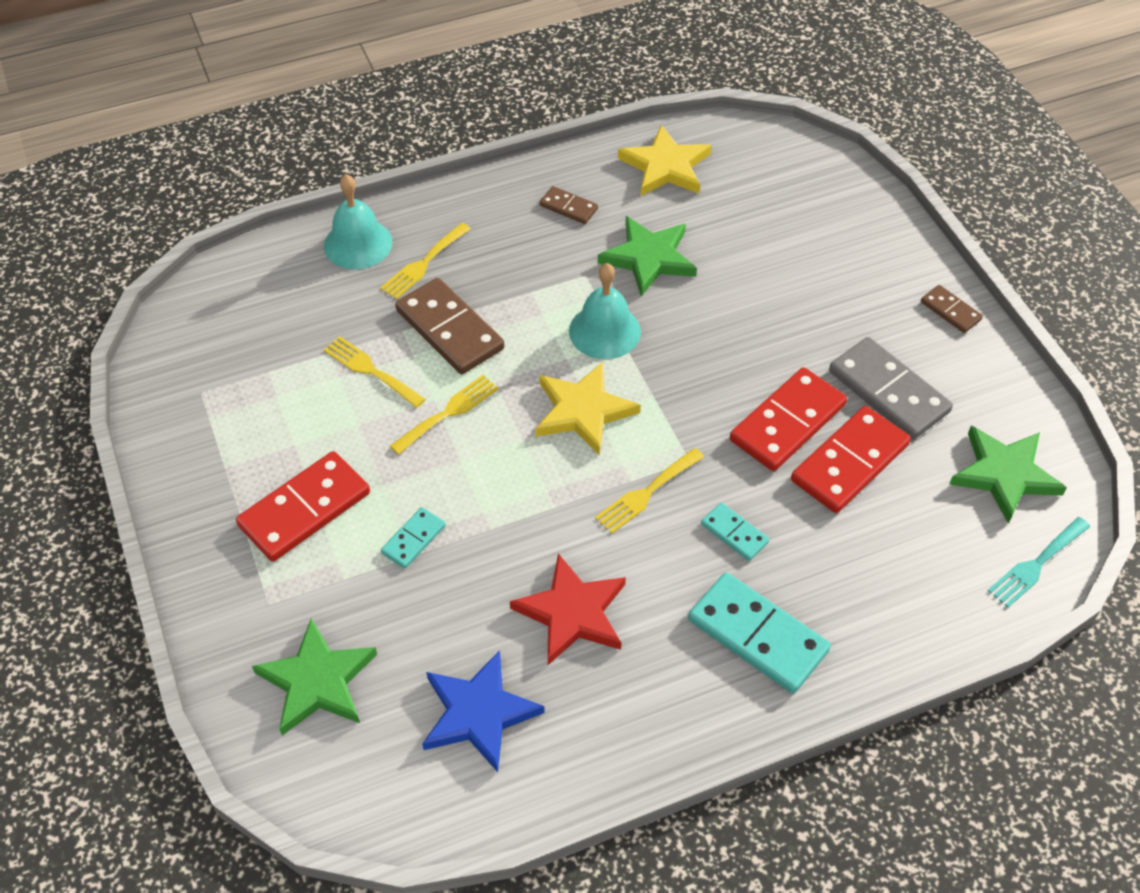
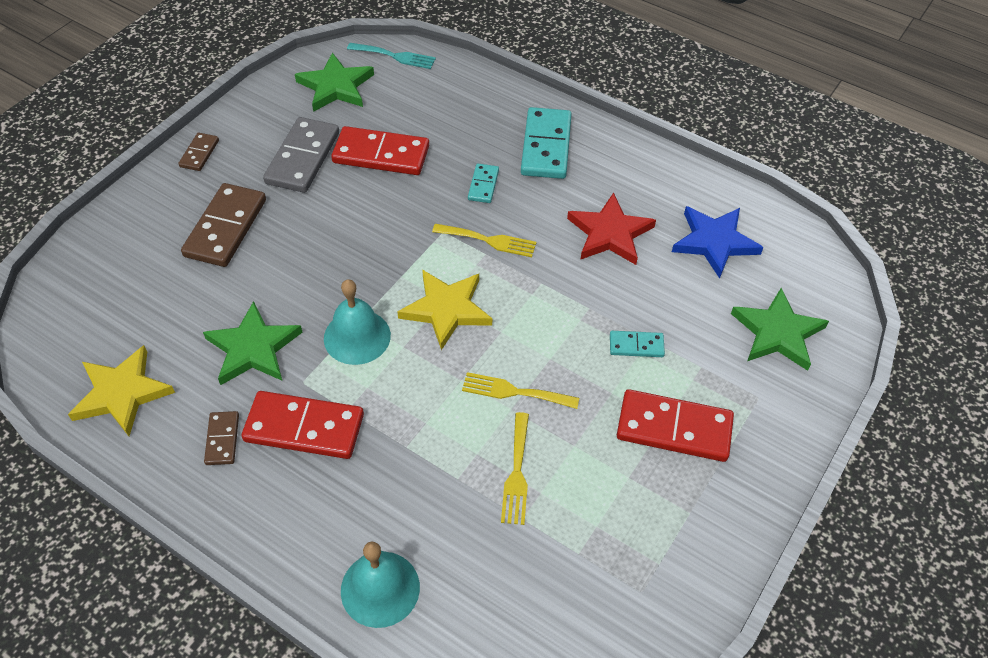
camera: 125 degrees left, 0 degrees up
yellow fork [380,223,471,299] -> none
brown domino [395,278,505,374] -> brown domino moved to [181,183,266,267]
red domino [730,367,847,471] -> red domino moved to [242,391,364,459]

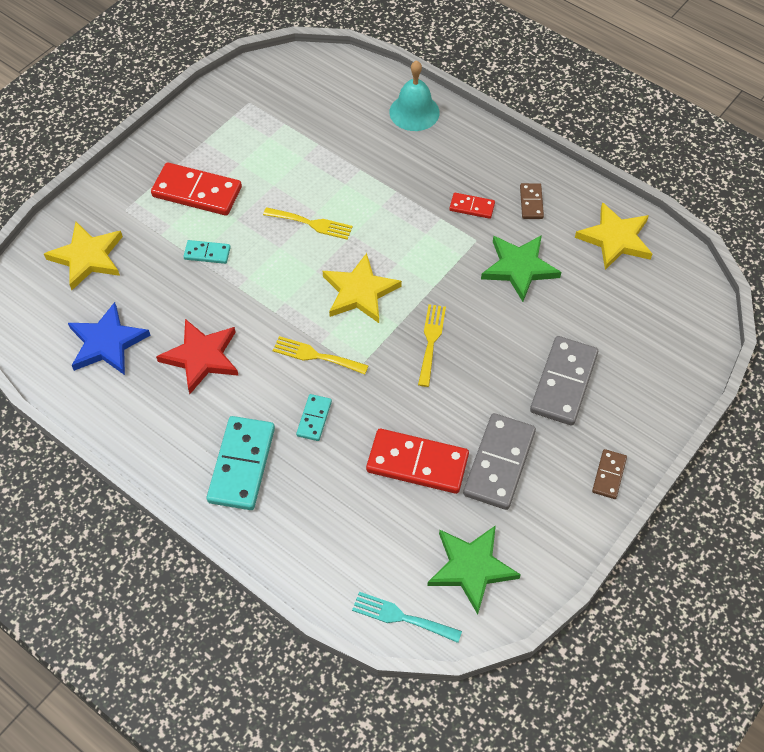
camera: 175 degrees left, 5 degrees up
brown domino [181,183,266,267] -> grey domino [530,336,598,425]
red domino [242,391,364,459] -> red domino [449,193,495,219], size x0.52
turquoise bell [324,279,391,365] -> none
yellow fork [501,412,529,525] -> yellow fork moved to [418,304,446,387]
green star [731,288,829,371] -> yellow star [44,222,123,290]

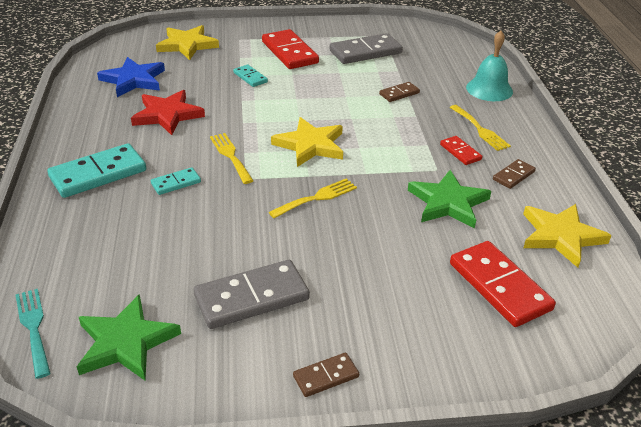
camera: 45 degrees right, 20 degrees down
yellow fork [263,207,353,240] -> yellow fork moved to [450,105,511,151]
red domino [366,429,469,494] -> red domino moved to [450,241,556,327]
grey domino [530,336,598,425] -> grey domino moved to [329,33,403,64]
none -> brown domino [379,82,420,102]

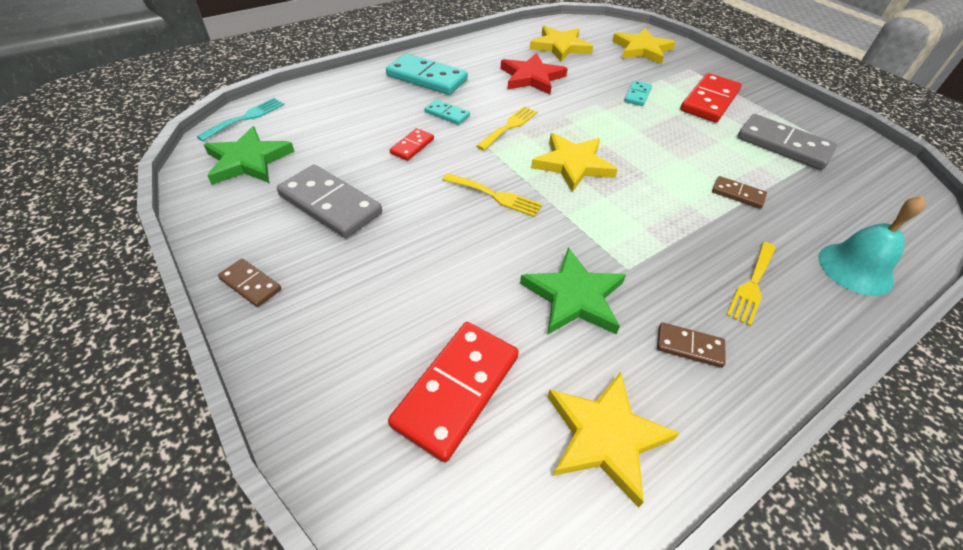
camera: 60 degrees right, 10 degrees up
blue star [97,57,165,97] -> yellow star [530,26,593,62]
red domino [440,136,482,165] -> red domino moved to [390,128,434,161]

